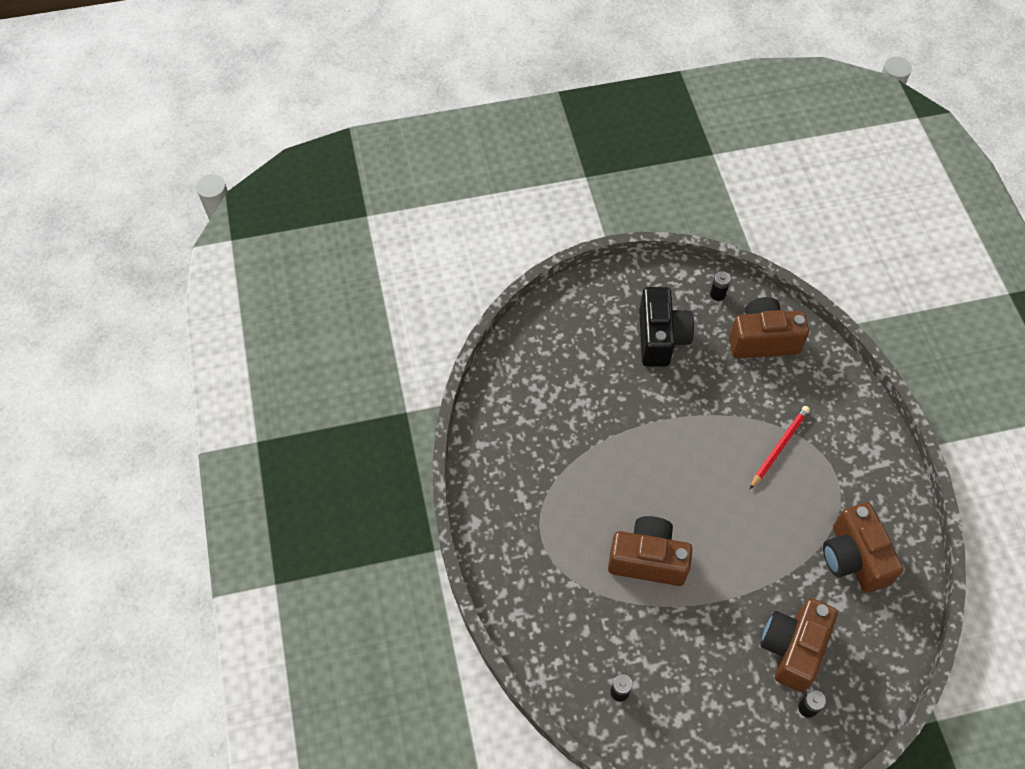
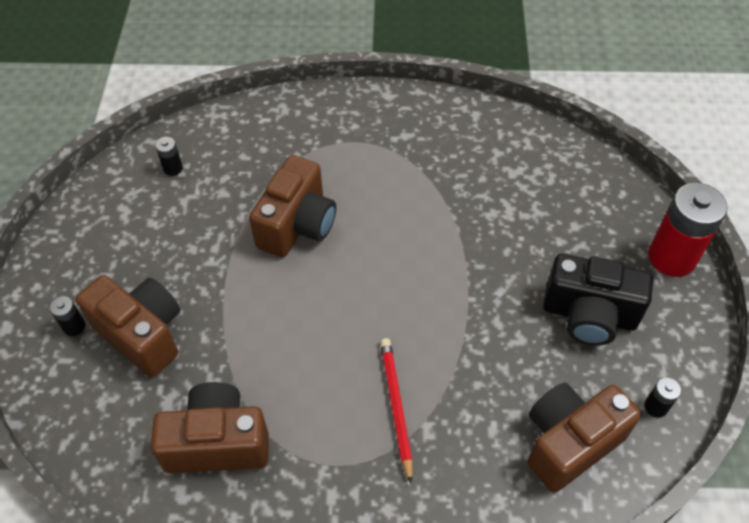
camera: 105 degrees right, 5 degrees down
brown camera [729,297,809,359] -> brown camera turned 135 degrees counterclockwise [528,383,641,493]
red pencil [750,406,810,489] -> red pencil turned 150 degrees counterclockwise [380,338,413,483]
none -> red battery [648,183,727,277]

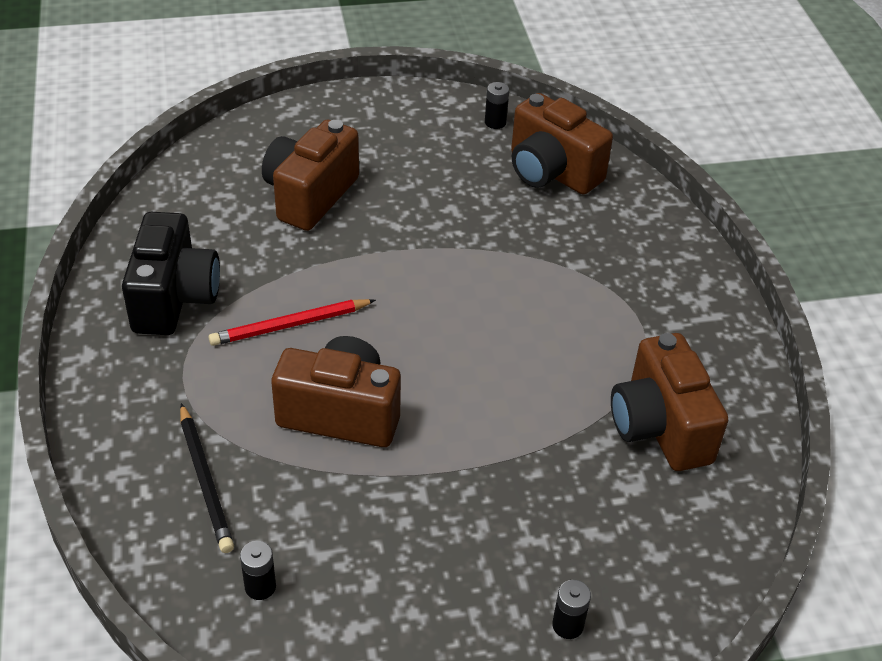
camera: 105 degrees left, 10 degrees down
brown camera [76,275,180,377] -> brown camera moved to [262,120,359,231]
red pencil [380,338,413,483] -> red pencil moved to [209,299,376,346]
black camera [543,254,653,346] -> black camera moved to [122,212,220,335]
red battery [648,183,727,277] -> none
none -> black pencil [180,403,234,553]

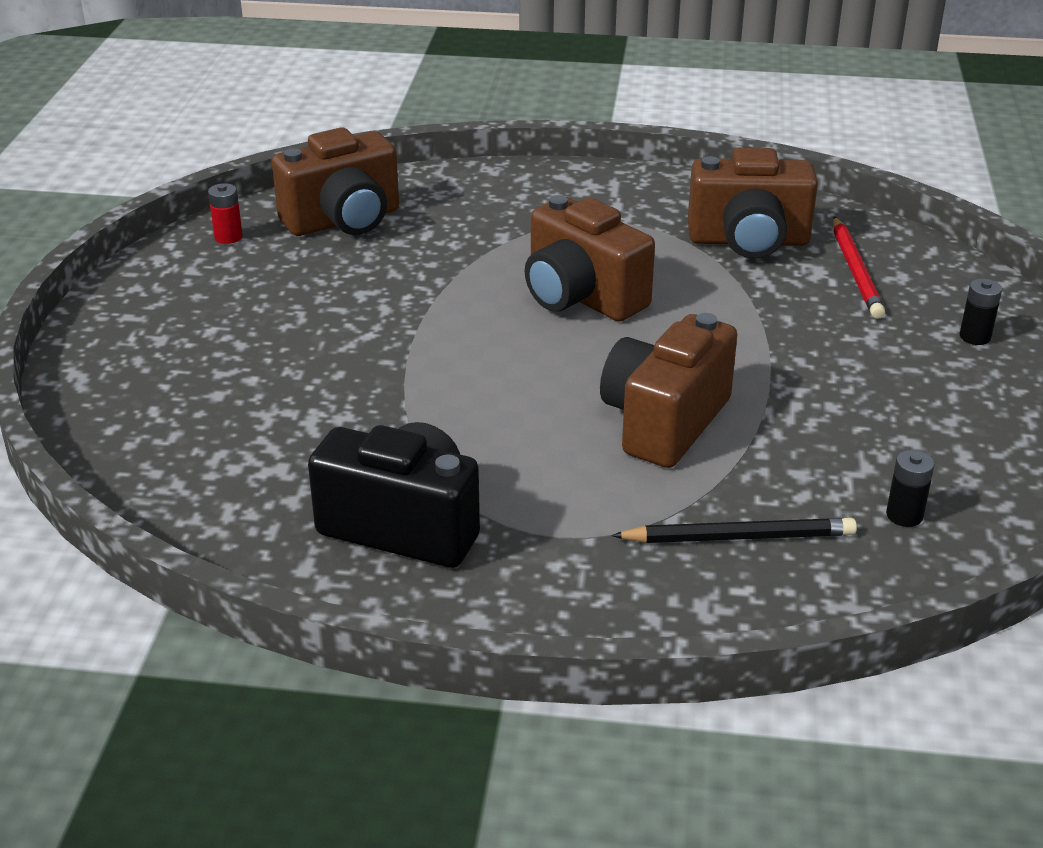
camera: 70 degrees left, 10 degrees down
red pencil [209,299,376,346] -> red pencil moved to [833,217,885,319]
brown camera [262,120,359,231] -> brown camera moved to [525,195,655,321]
black battery [485,82,509,129] -> red battery [208,183,243,244]

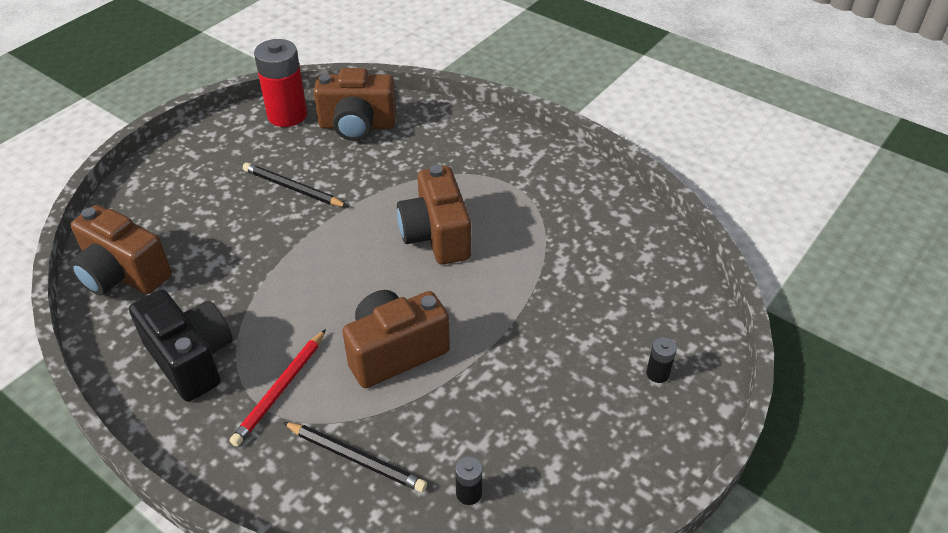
camera: 30 degrees right, 10 degrees up
red battery [208,183,243,244] -> red battery [254,39,307,127], size x2.27
brown camera [688,148,818,258] -> brown camera moved to [70,205,172,296]
red pencil [833,217,885,319] -> red pencil moved to [230,329,326,447]
none -> black pencil [243,163,348,207]

